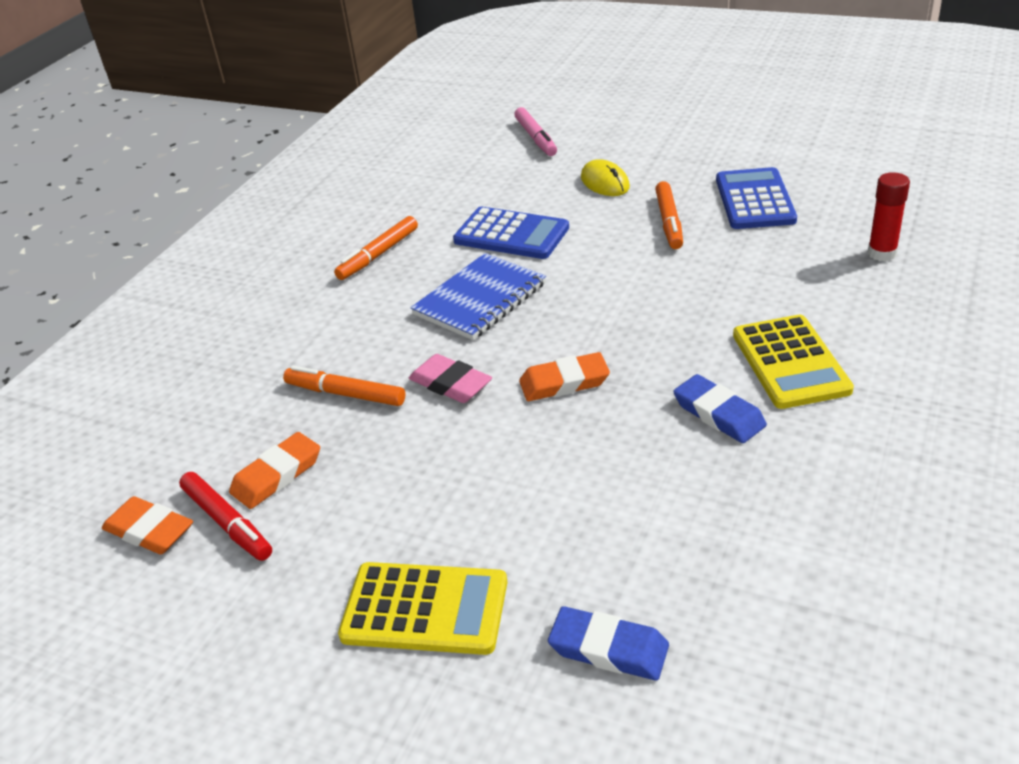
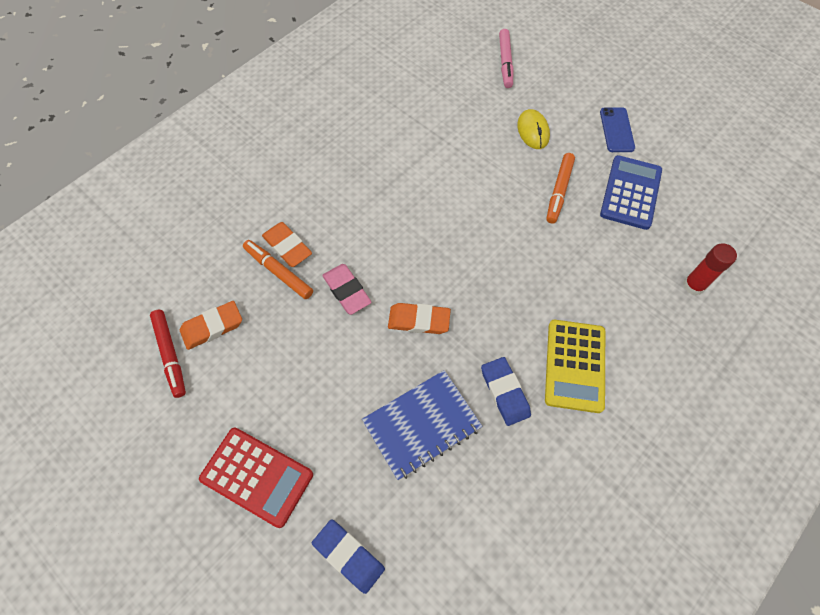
camera: 15 degrees right, 25 degrees up
orange eraser [102,496,193,554] -> orange eraser moved to [262,222,312,267]
orange marker [334,216,418,280] -> none
yellow calculator [338,562,507,655] -> red calculator [199,428,313,528]
blue notebook [411,253,546,340] -> blue notebook moved to [362,370,483,480]
blue calculator [453,207,569,259] -> none
none -> blue phone [600,107,635,152]

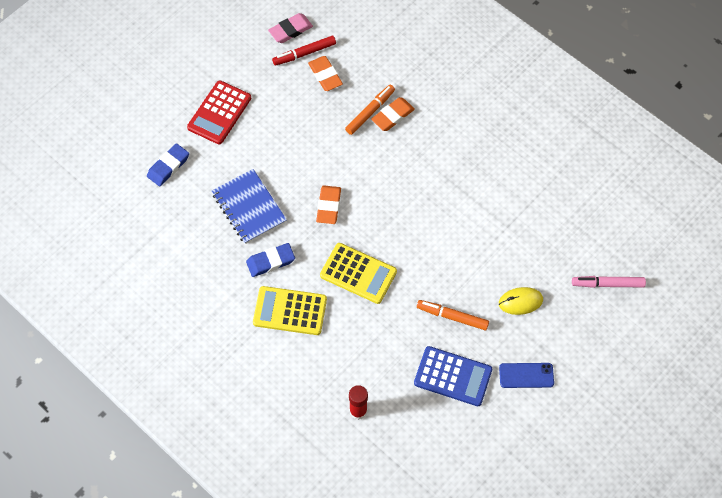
camera: 90 degrees right, 0 degrees up
pink eraser [322,264,372,315] -> pink eraser moved to [268,13,313,43]
none -> yellow calculator [320,243,397,304]

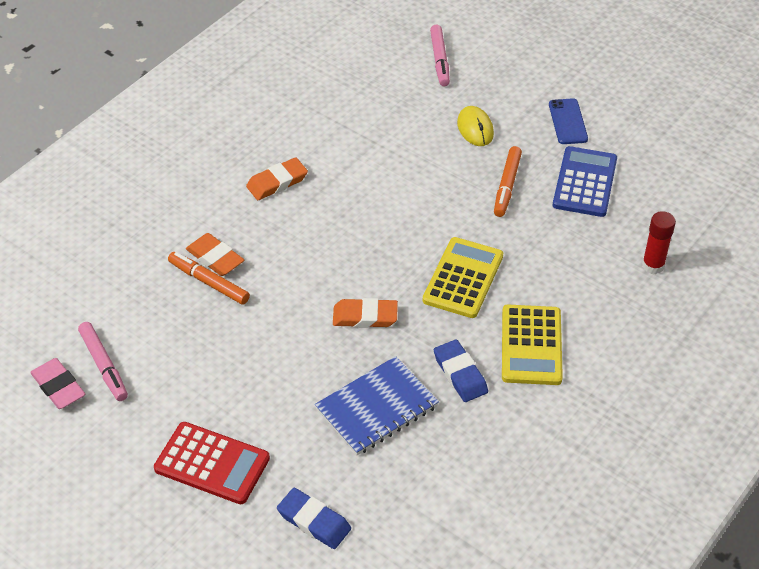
camera: 95 degrees left, 15 degrees down
red marker [272,36,336,66] -> pink marker [78,322,128,401]
orange eraser [308,56,343,91] -> orange eraser moved to [246,157,308,200]

